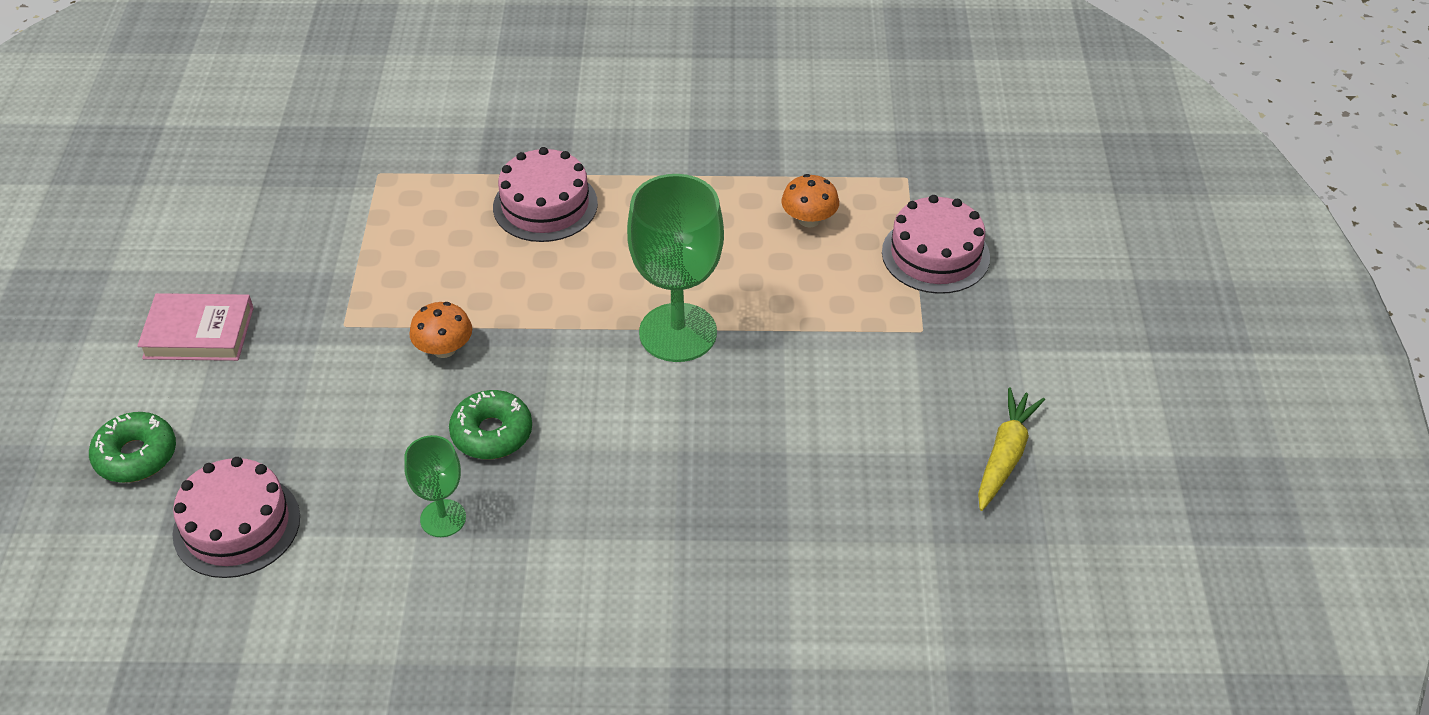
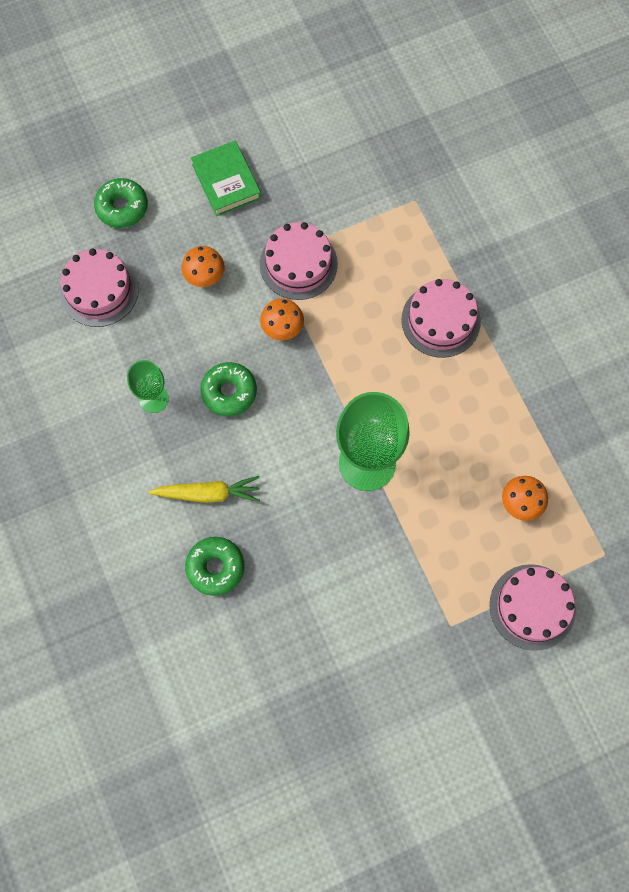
camera: 65 degrees right, 25 degrees up
pink book [137,293,254,361] -> green book [191,141,261,217]
yellow carrot [978,388,1045,511] -> yellow carrot moved to [148,476,260,503]
none -> orange mushroom [181,246,225,287]
none -> green donut [185,537,244,596]
none -> pink cake [260,222,338,300]

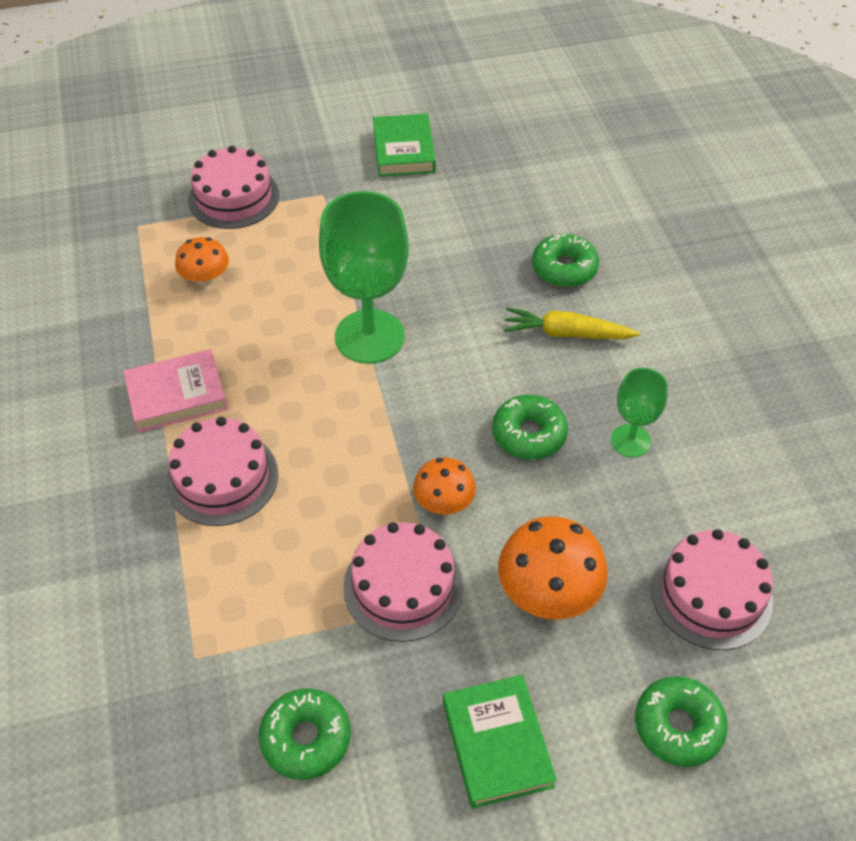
camera: 170 degrees left, 20 degrees down
orange mushroom [181,246,225,287] -> orange mushroom [498,516,608,620], size x1.62
none -> pink book [123,349,228,433]
none -> green donut [259,689,351,780]
none -> green book [373,114,436,177]

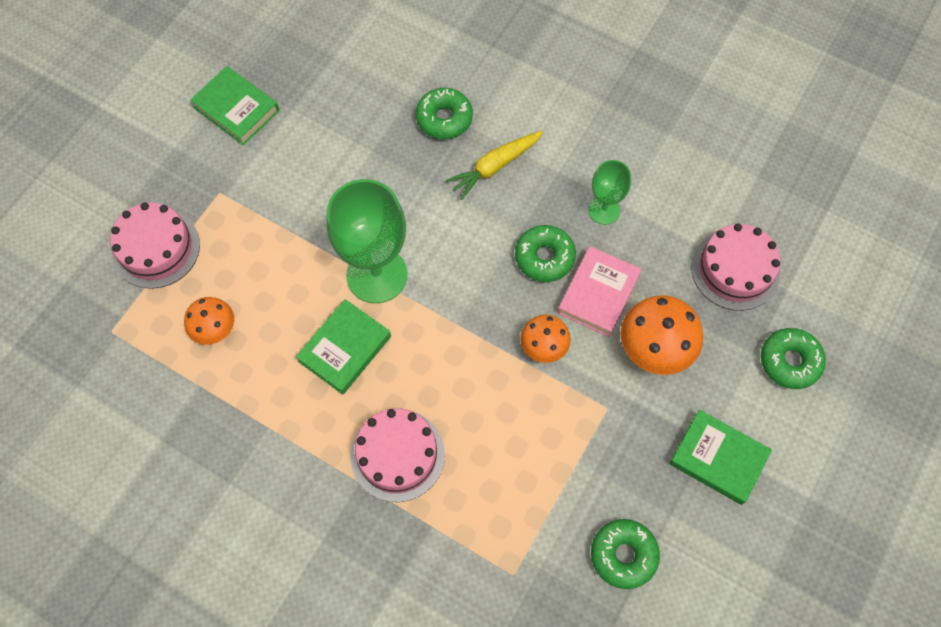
camera: 45 degrees left, 15 degrees up
pink book [123,349,228,433] -> pink book moved to [558,246,642,337]
pink cake [343,522,463,642] -> none
none -> green book [296,299,391,395]

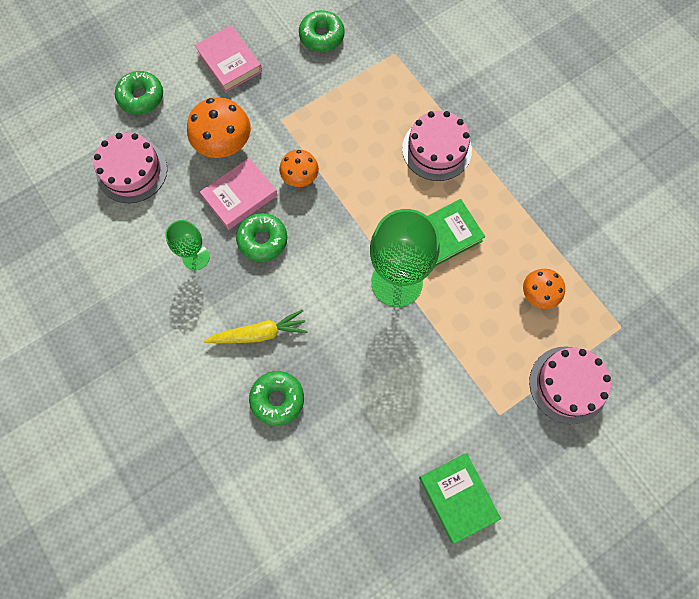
camera: 155 degrees left, 5 degrees up
green book [669,410,772,505] -> pink book [194,25,262,92]

